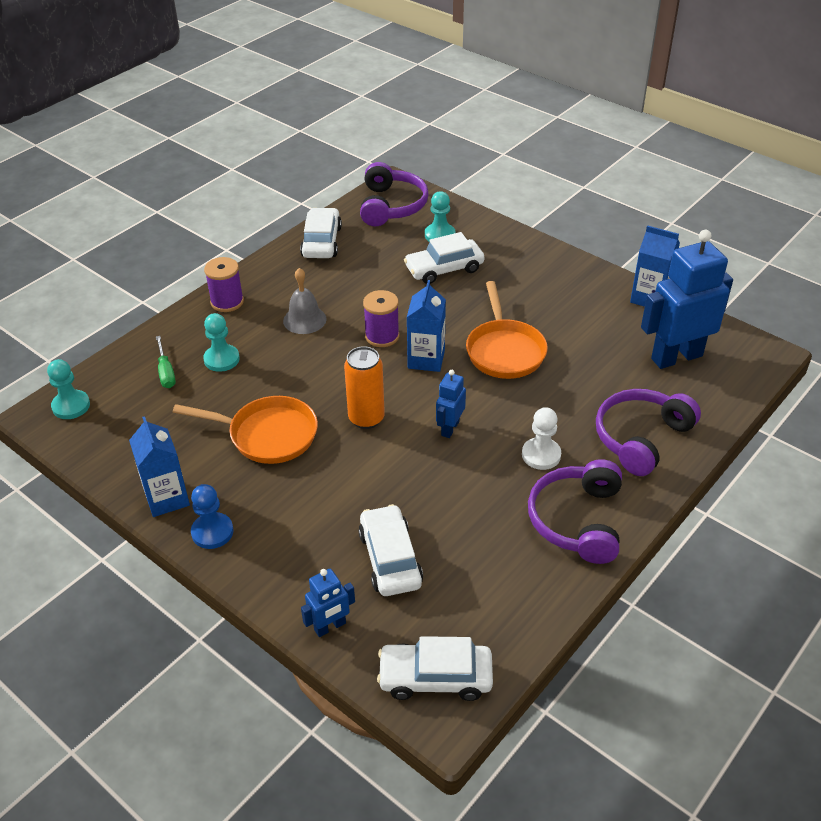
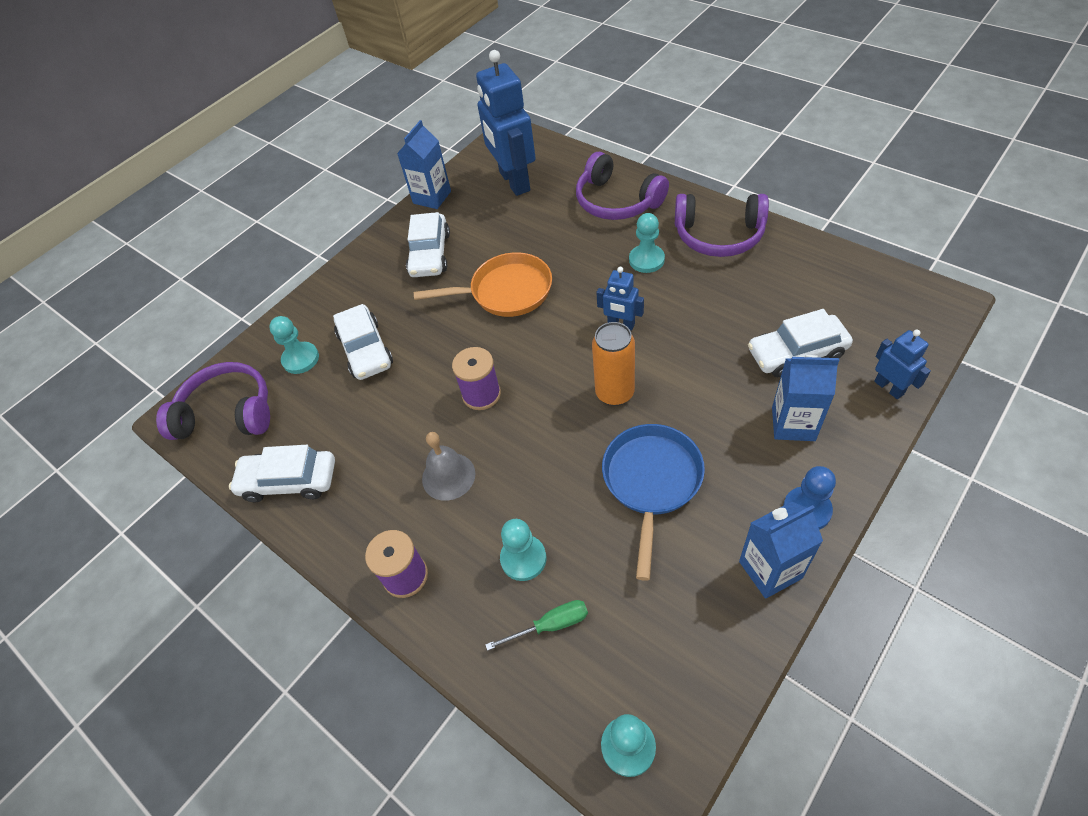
camera: 85 degrees left, 10 degrees up
orange pan [173,396,318,464] -> blue pan [602,424,705,581]
white car [377,636,493,701] -> white car moved to [406,212,450,277]
blue carton [407,280,446,372] -> blue carton moved to [772,355,839,441]
white pawn [522,407,561,470] -> turquoise pawn [629,213,665,273]

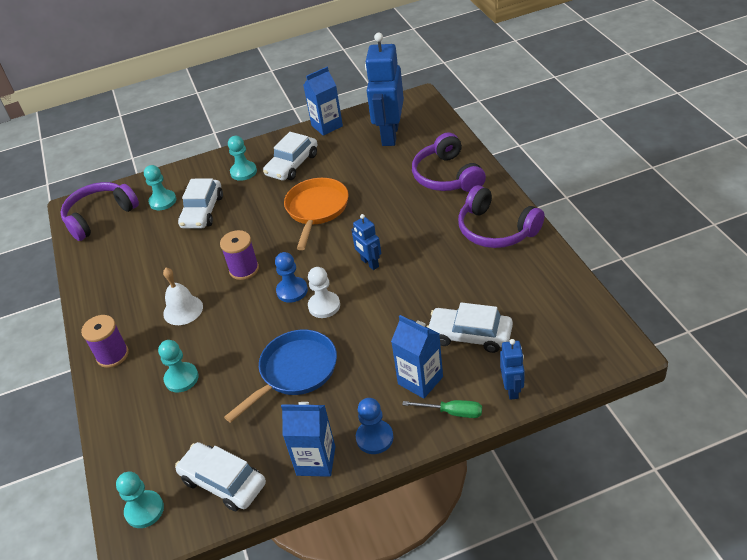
camera: 30 degrees right, 10 degrees down
purple headphones [156,362,270,440] -> purple headphones turned 75 degrees counterclockwise [61,182,139,241]
white car [229,445,335,502] -> white car moved to [175,442,266,511]
orange pan [414,252,552,317] -> orange pan turned 105 degrees counterclockwise [284,178,349,250]
grey bell [422,432,475,501] -> white bell [163,268,203,325]
green screwdriver [485,600,588,651] -> green screwdriver moved to [402,400,482,418]
orange can [592,322,635,406] -> white pawn [308,267,340,318]
turquoise pawn [629,213,665,273] -> turquoise pawn moved to [228,136,257,181]
none -> blue pawn [275,252,308,303]

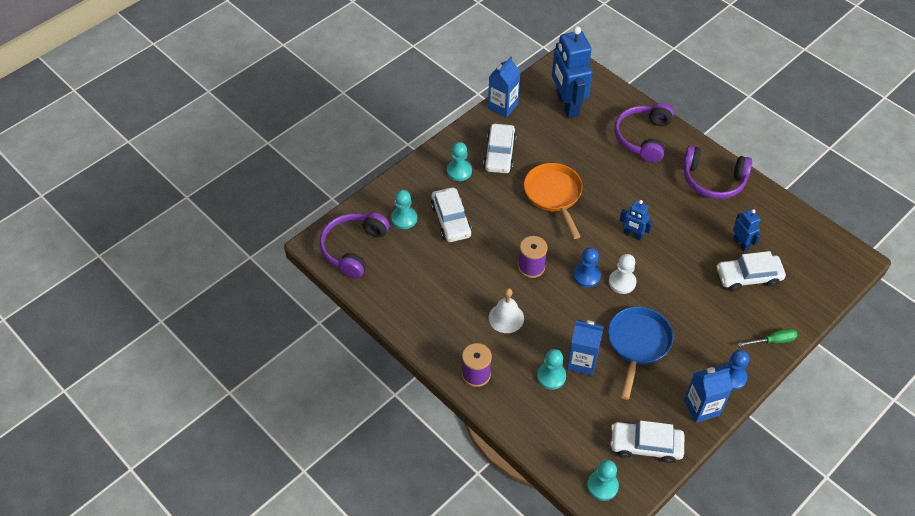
camera: 30 degrees left, 10 degrees up
blue carton [391,315,443,399] -> blue carton moved to [567,320,604,376]
purple headphones [412,132,486,192] -> purple headphones turned 60 degrees clockwise [614,103,674,163]
blue robot [500,339,525,400] -> blue robot moved to [733,209,761,251]

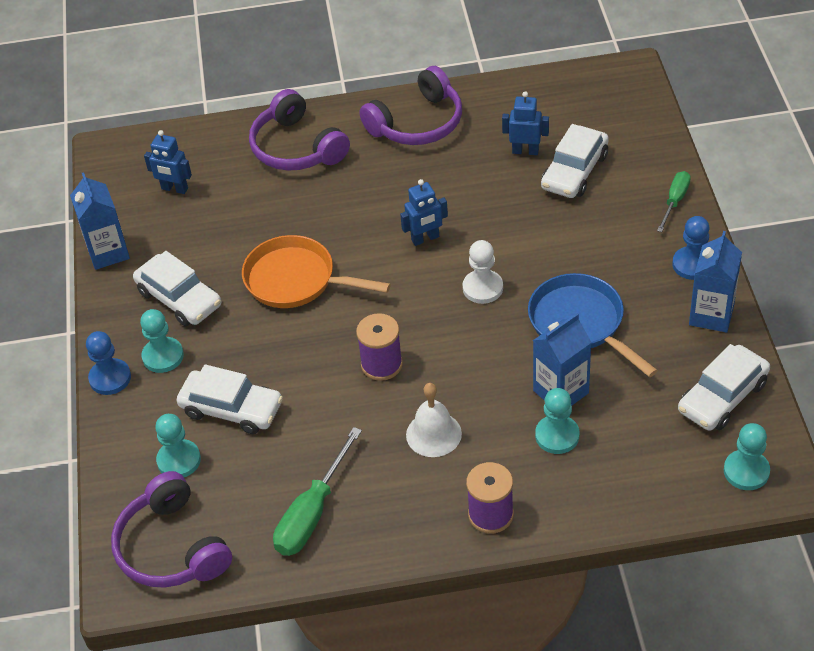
camera: 50 degrees left, 5 degrees down
blue robot [552,26,592,118] -> blue robot [144,130,192,194], size x0.49
blue pawn [573,248,601,287] -> blue pawn moved to [86,331,131,395]
none -> green screwdriver [273,427,362,556]

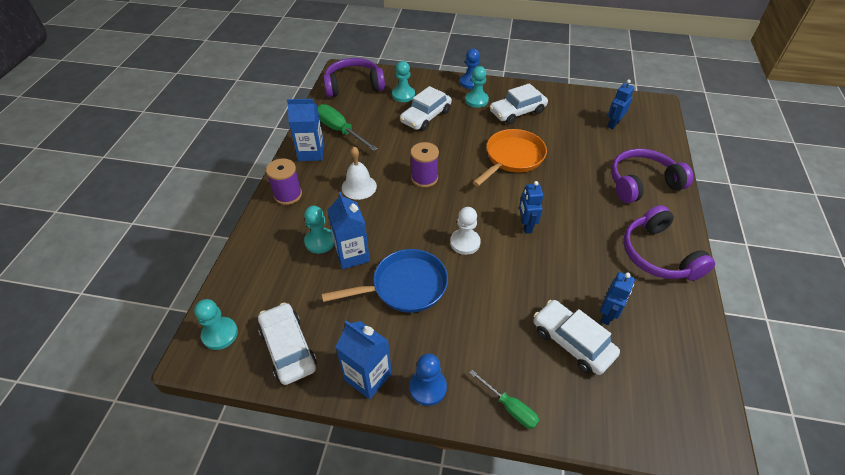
camera: 105 degrees right, 0 degrees up
blue carton [70,172,130,270] -> blue carton moved to [287,99,324,161]

